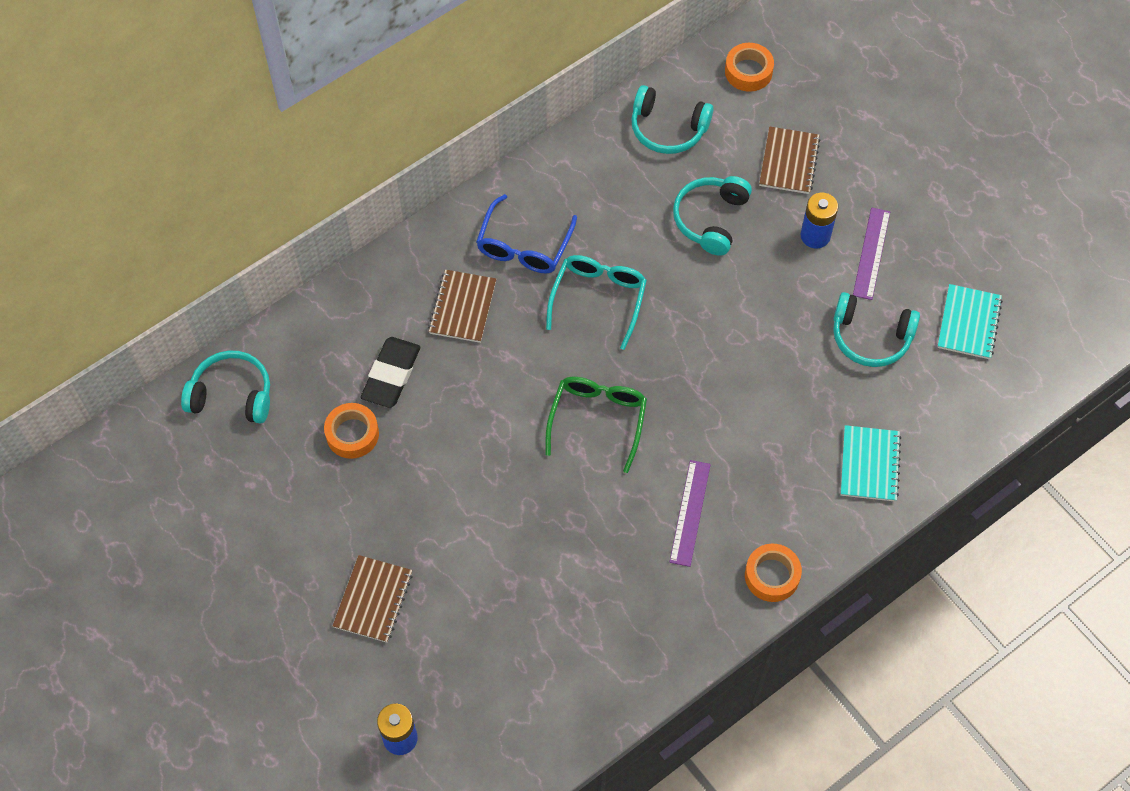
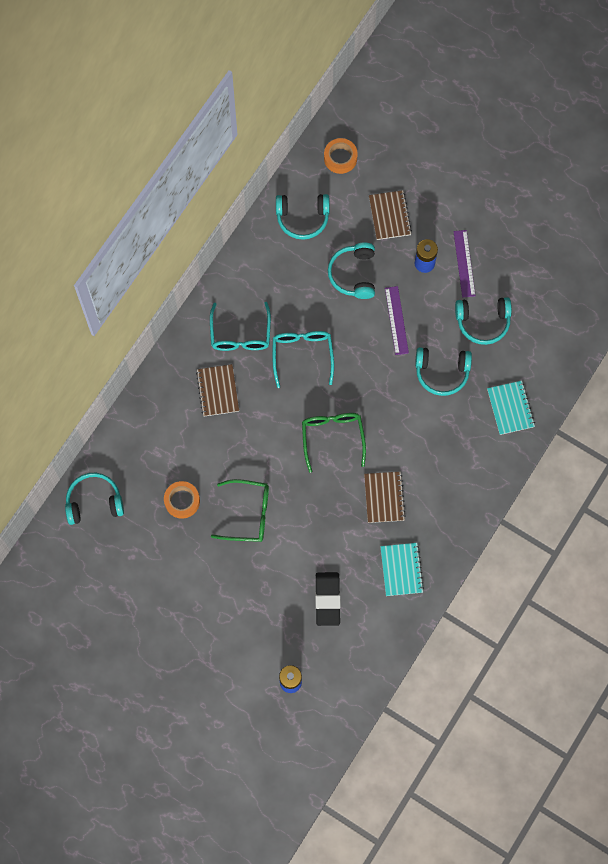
camera: 20 degrees left, 10 degrees up
brown notebook [332,555,413,643] -> brown notebook moved to [364,472,406,523]
black eraser [360,337,421,408] -> black eraser moved to [315,572,341,626]
blue glasses [476,194,577,273] -> turquoise glasses [210,302,271,351]
purple ruler [670,460,711,567] -> purple ruler moved to [385,286,409,355]
orange tape [745,544,802,602] -> none
turquoise notebook [937,284,1003,359] -> turquoise notebook moved to [380,543,424,596]
none -> green glasses [211,479,269,542]
none -> turquoise headphones [415,347,472,396]

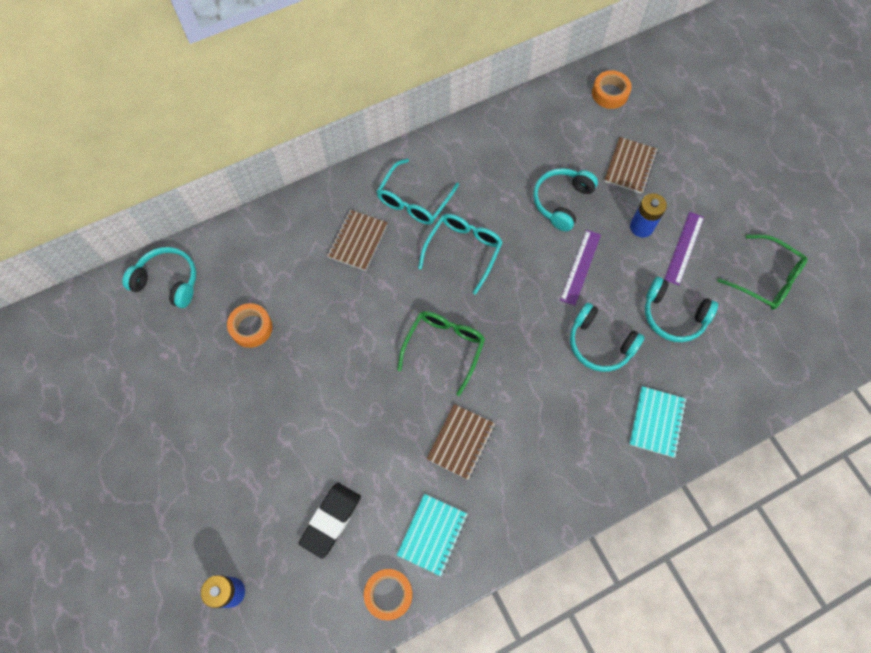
camera: 30 degrees right, 5 degrees down
green glasses [211,479,269,542] -> green glasses moved to [717,234,808,310]
turquoise headphones [276,194,330,240] -> none
none -> orange tape [364,569,413,620]

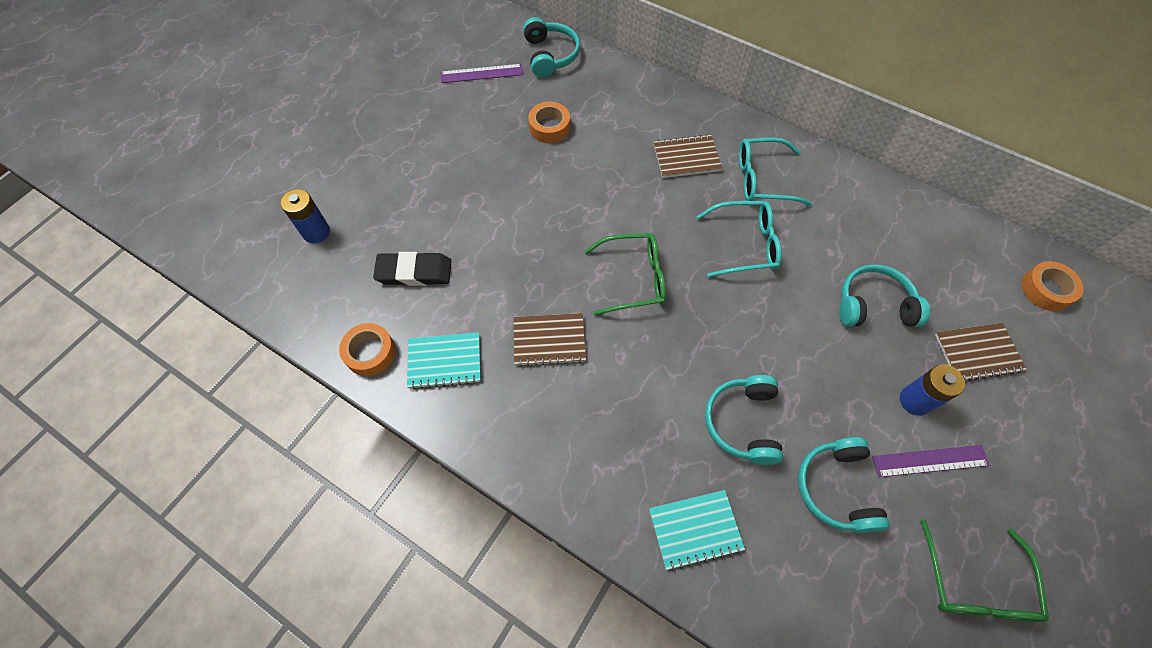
camera: 60 degrees right, 5 degrees down
purple ruler [560,230,601,306] -> purple ruler moved to [441,64,523,83]

